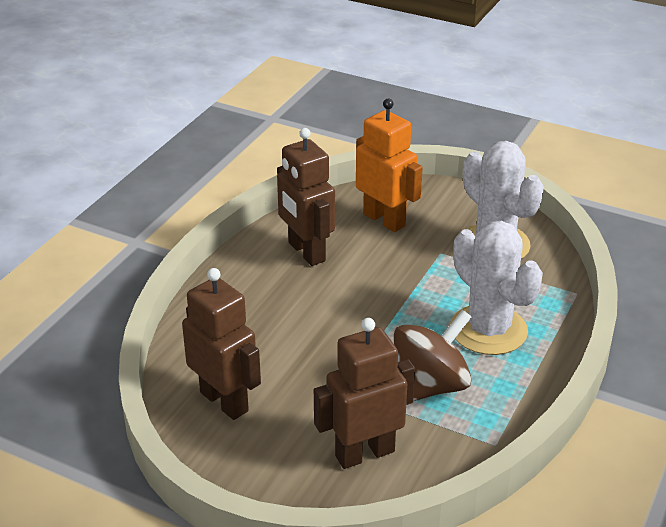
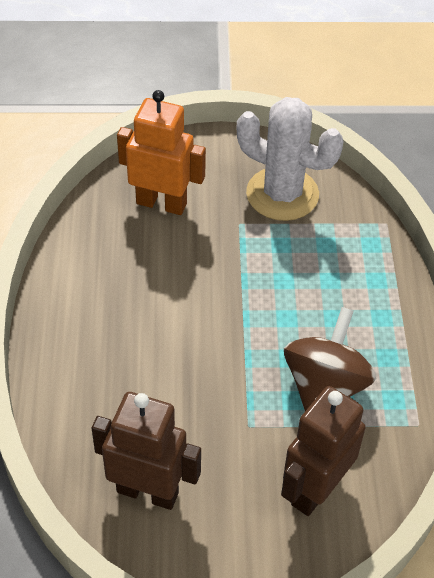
camera: 30 degrees left, 15 degrees up
brown robot [277,128,335,266] -> none
white cactus [450,221,543,355] -> none

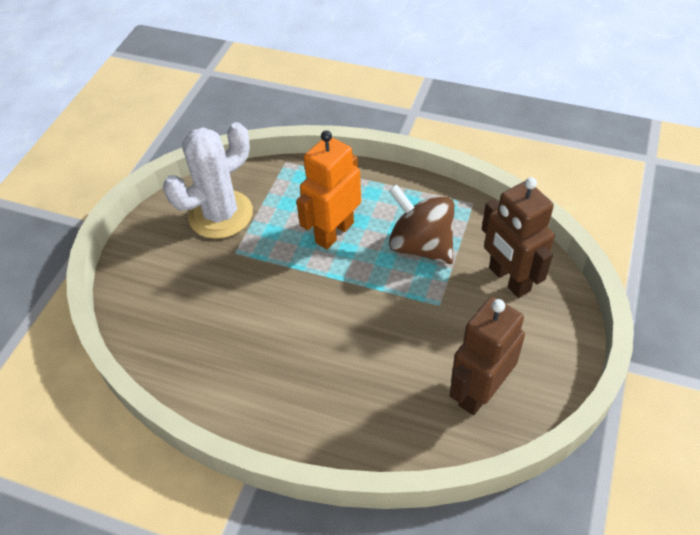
camera: 65 degrees left, 0 degrees up
orange robot [117,90,206,215] -> orange robot moved to [296,130,361,249]

